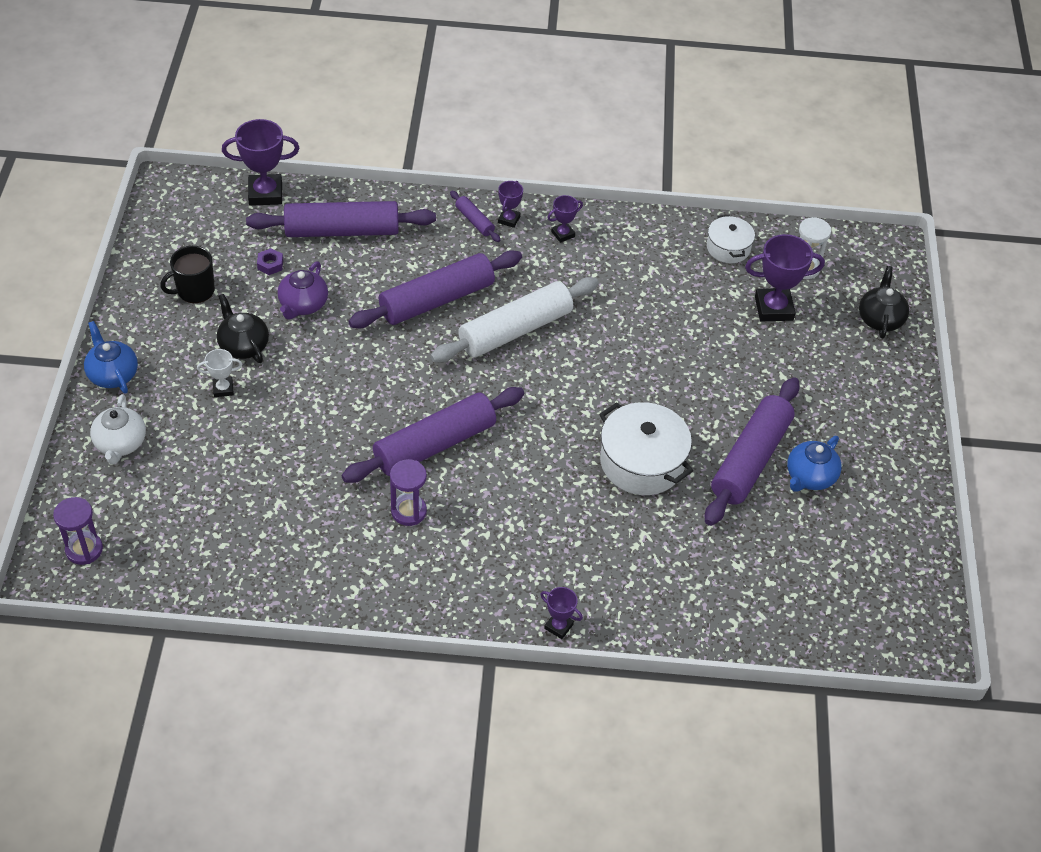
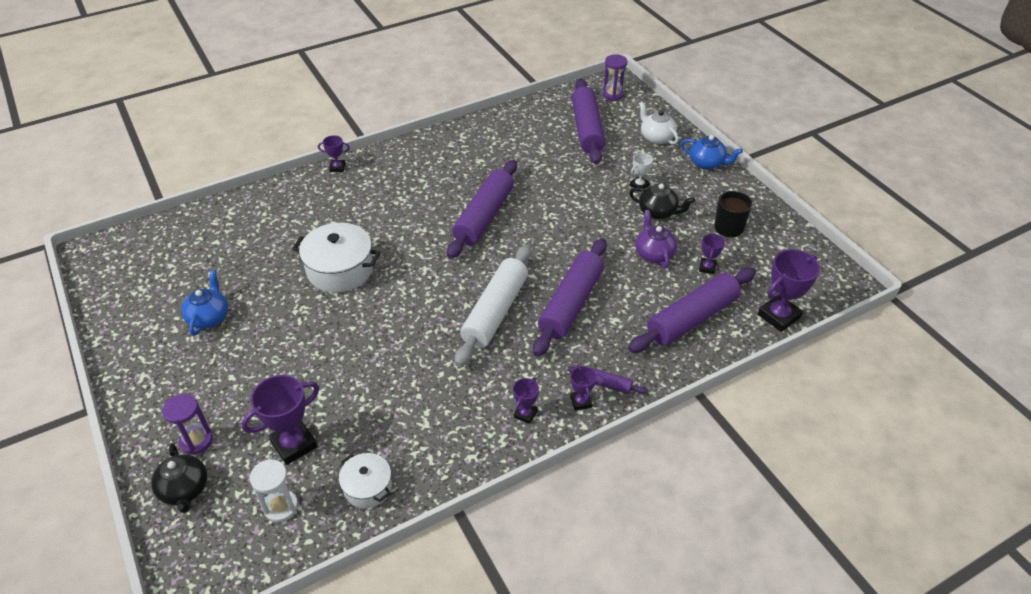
camera: 150 degrees right, 5 degrees down
purple nut [257,248,283,275] -> purple trophy [699,233,725,274]
purple hourglass [390,459,427,526] -> purple hourglass moved to [162,394,213,455]
purple rolling pin [705,377,800,526] -> purple rolling pin moved to [572,79,606,165]

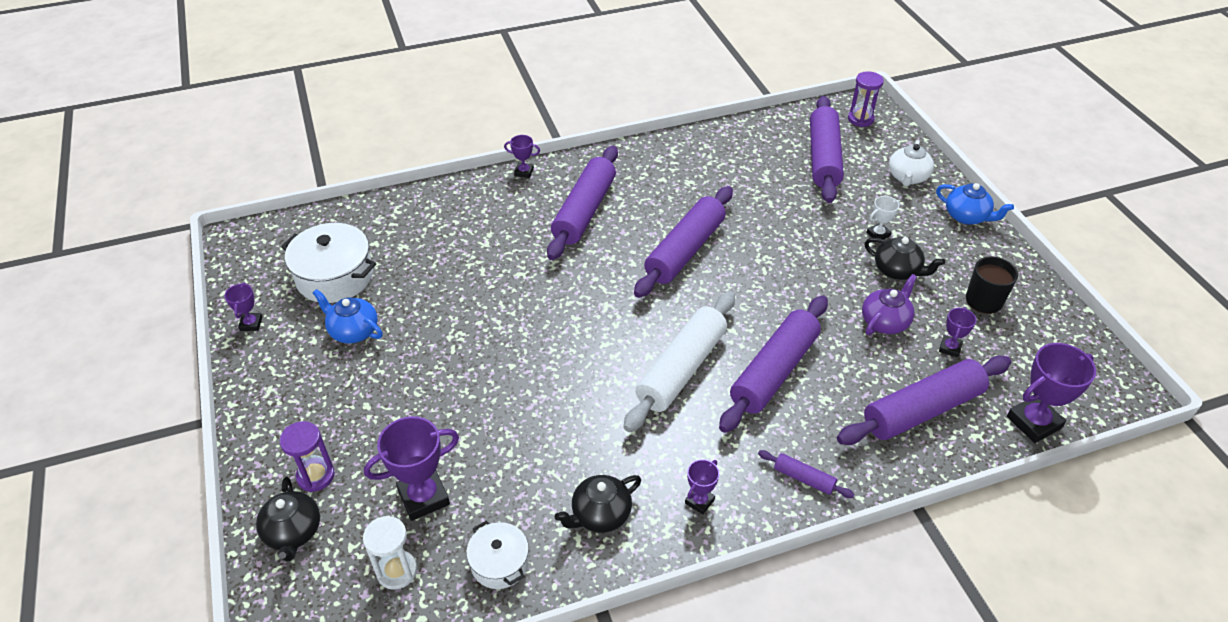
camera: 10 degrees right, 0 degrees up
blue teapot [181,270,228,336] -> blue teapot turned 75 degrees counterclockwise [313,289,383,344]
white pot [292,223,380,292] -> white pot moved to [281,223,376,303]
purple trophy [570,364,596,411] -> purple trophy moved to [224,283,262,331]
purple teapot [636,210,677,268] -> purple teapot turned 45 degrees clockwise [862,274,917,335]
white teapot [639,102,679,145] -> white teapot turned 135 degrees counterclockwise [889,140,934,186]
none -> purple rolling pin [547,146,618,260]
none -> black teapot [555,475,641,533]

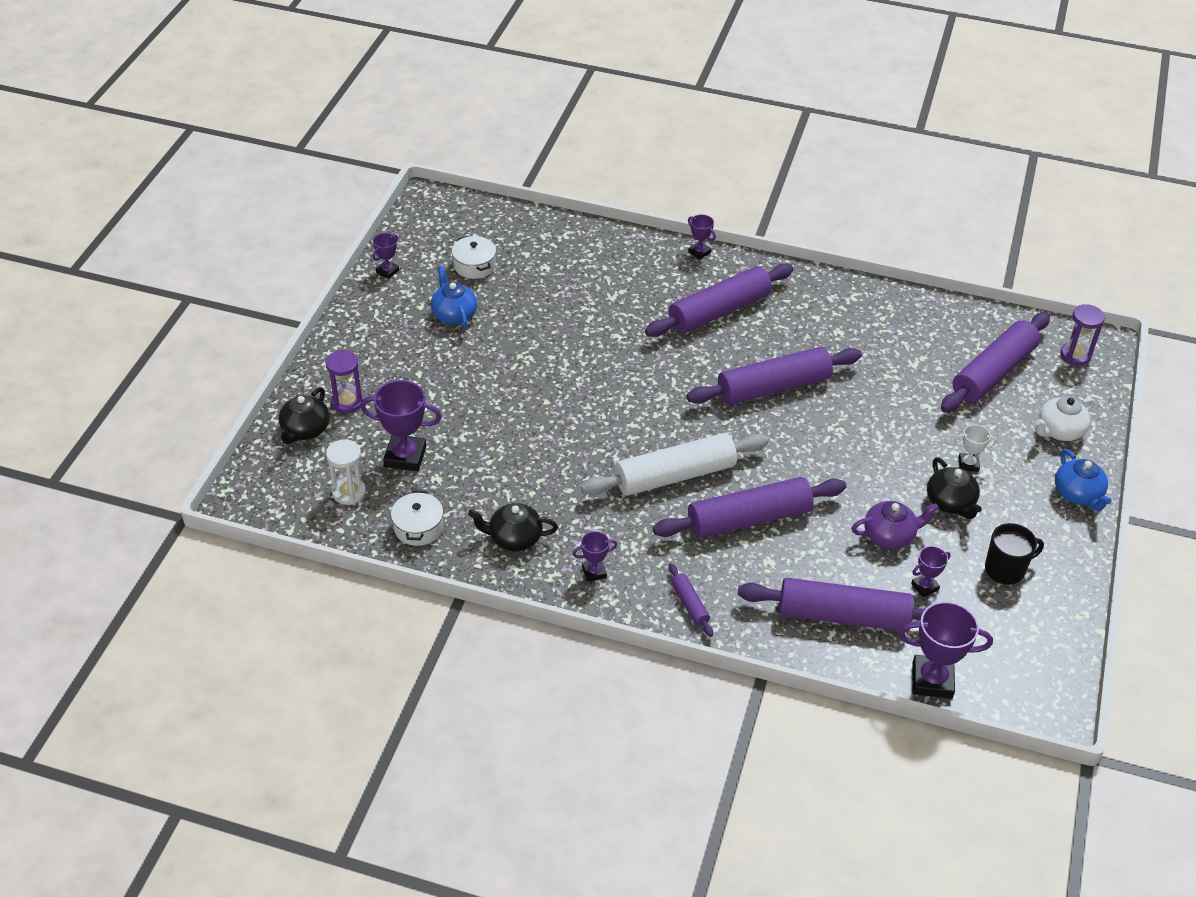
camera: 35 degrees right, 0 degrees up
white pot [281,223,376,303] -> white pot [452,236,496,279], size x0.59

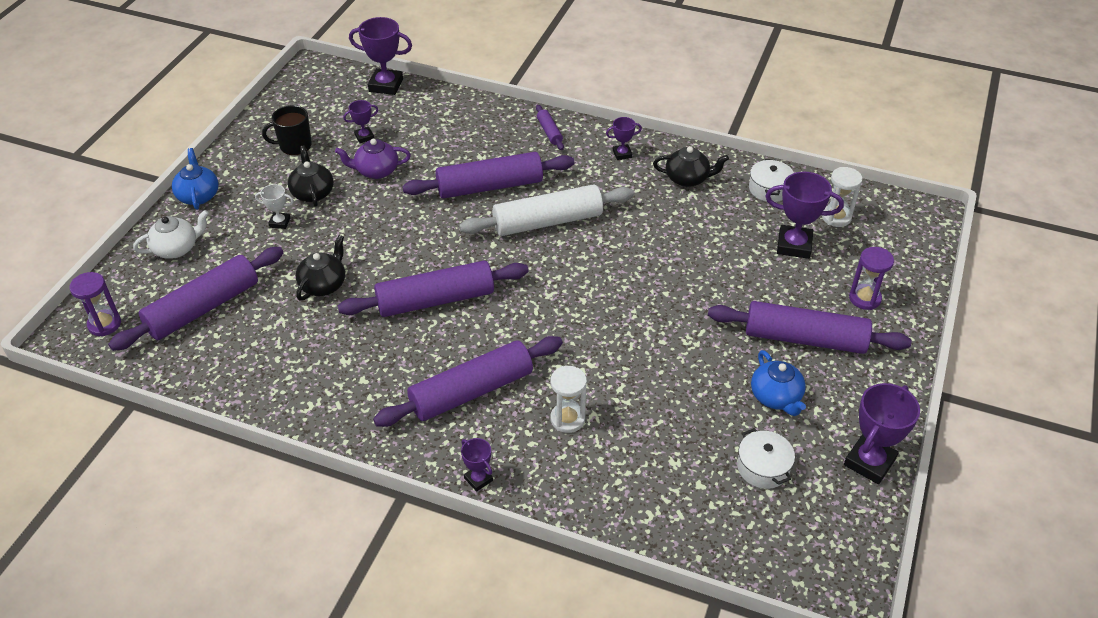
camera: 175 degrees left, 0 degrees up
black teapot [277,387,329,444] -> black teapot moved to [296,235,345,301]
purple trophy [372,233,399,279] -> purple trophy [844,383,920,484], size x1.87
purple rolling pin [737,578,925,632] -> purple rolling pin moved to [708,301,912,354]
none -> white hourglass [550,366,587,433]

